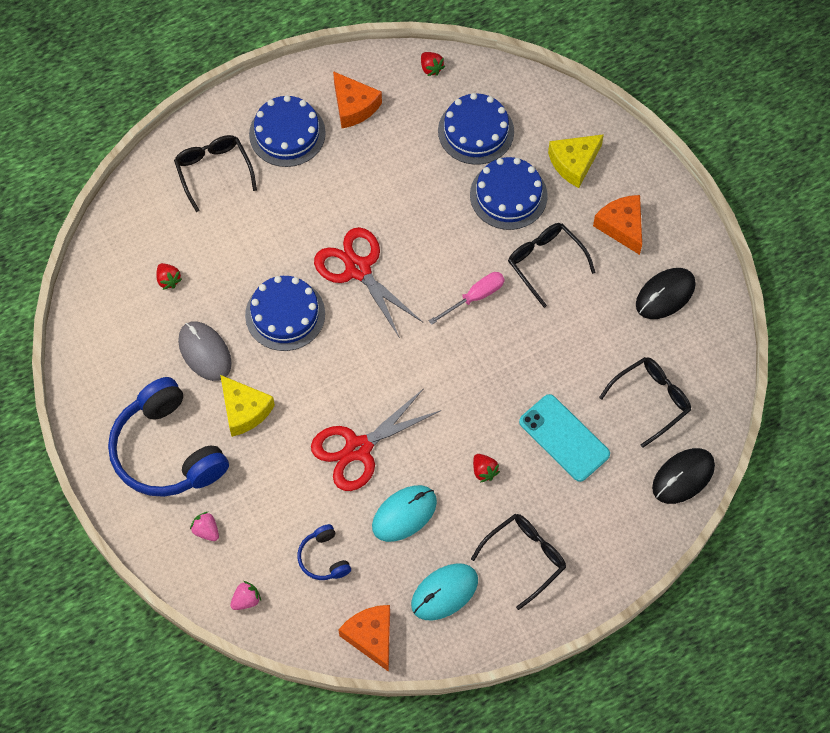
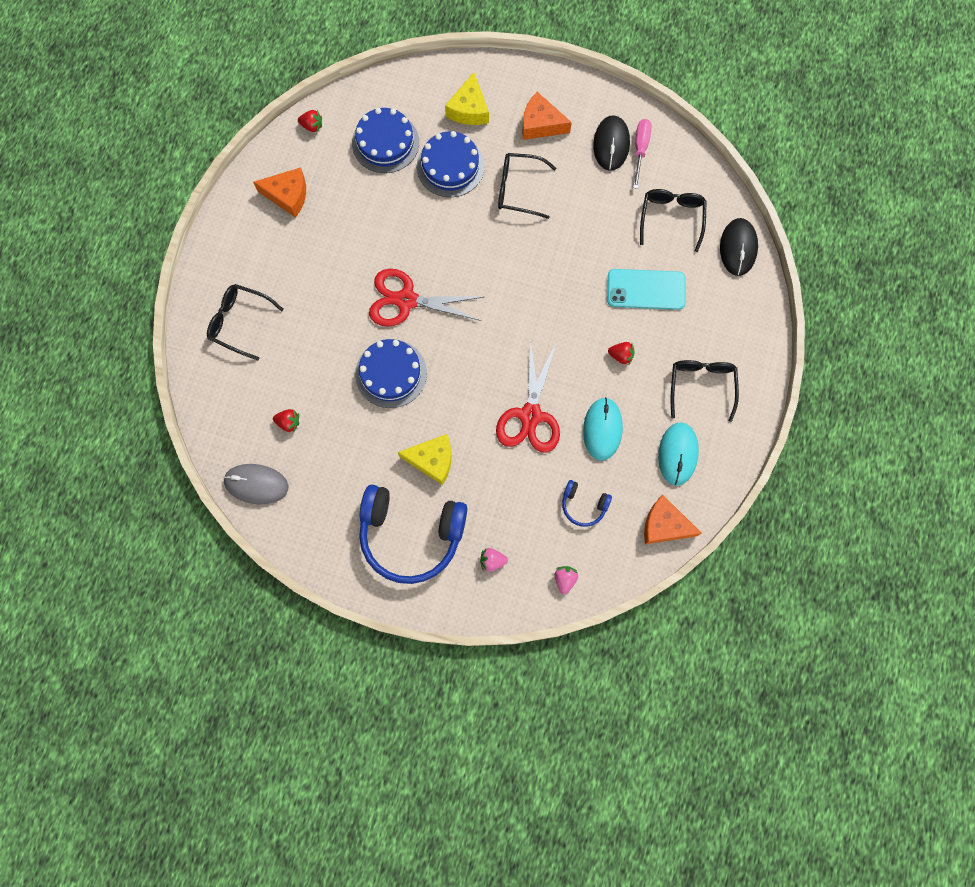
camera: 45 degrees left, 10 degrees up
grey mouse [178,322,232,381] -> grey mouse moved to [223,464,288,504]
blue cake [249,95,326,167] -> none
pink screwdriver [429,272,505,325] -> pink screwdriver moved to [633,119,652,189]

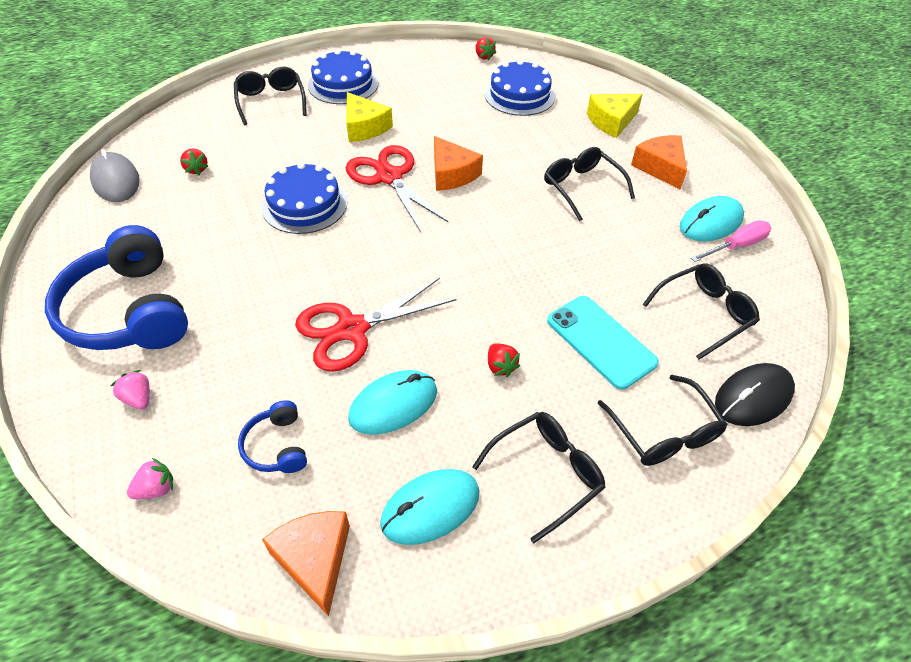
camera: 50 degrees right, 25 degrees down
orange cheese [253,167,306,218] -> orange cheese moved to [434,136,483,191]
yellow cheese [398,434,452,485] -> yellow cheese moved to [346,92,393,142]
blue cake [417,131,484,197] -> blue cake moved to [308,49,378,104]
black mouse [593,115,630,171] -> turquoise mouse [680,196,744,241]
none -> black glasses [598,375,728,466]

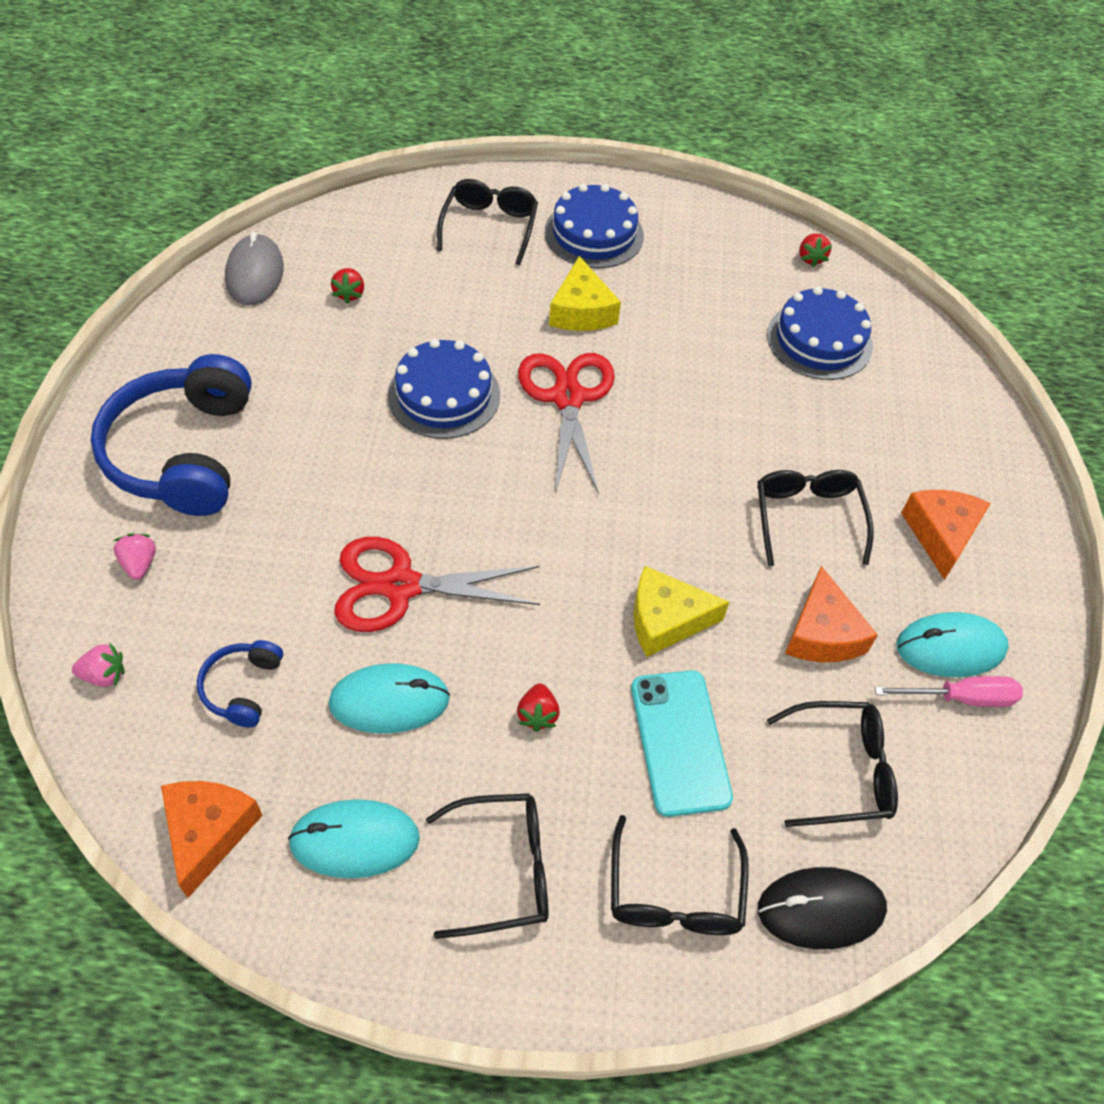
camera: 25 degrees right, 5 degrees up
orange cheese [434,136,483,191] -> orange cheese moved to [785,566,878,662]
yellow cheese [587,94,643,138] -> yellow cheese moved to [633,566,729,657]

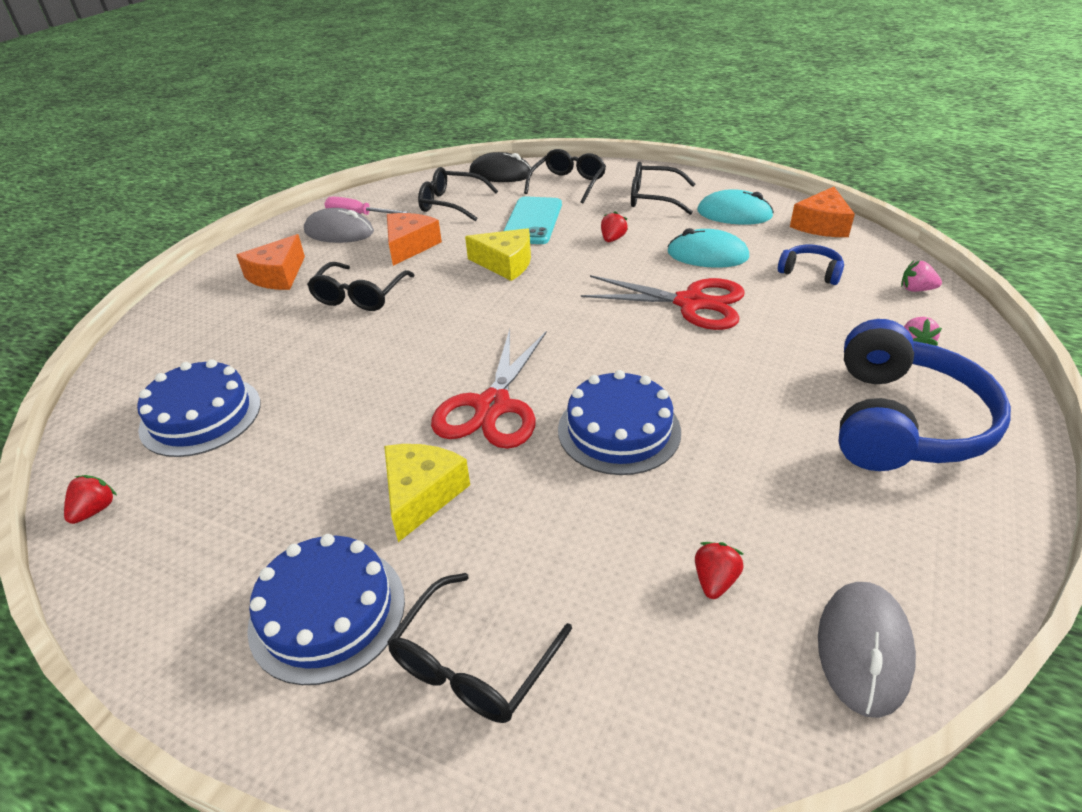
camera: 155 degrees left, 15 degrees down
blue headphones [197,640,283,728] -> blue headphones turned 90 degrees counterclockwise [778,244,844,285]
turquoise mouse [896,612,1009,677] -> grey mouse [304,208,374,243]

